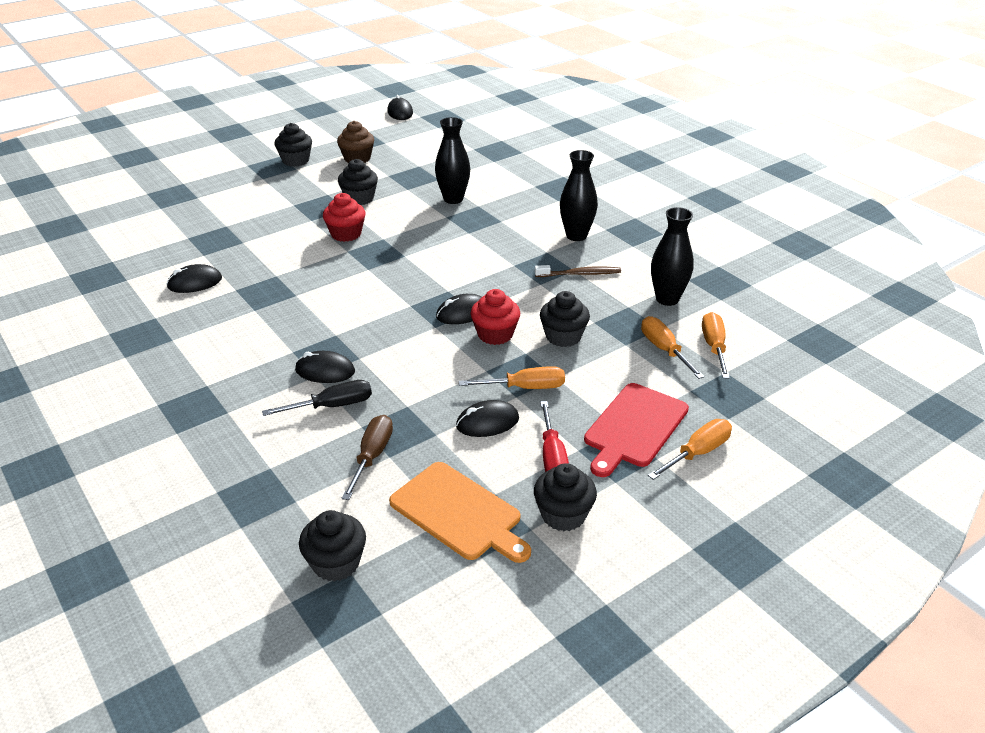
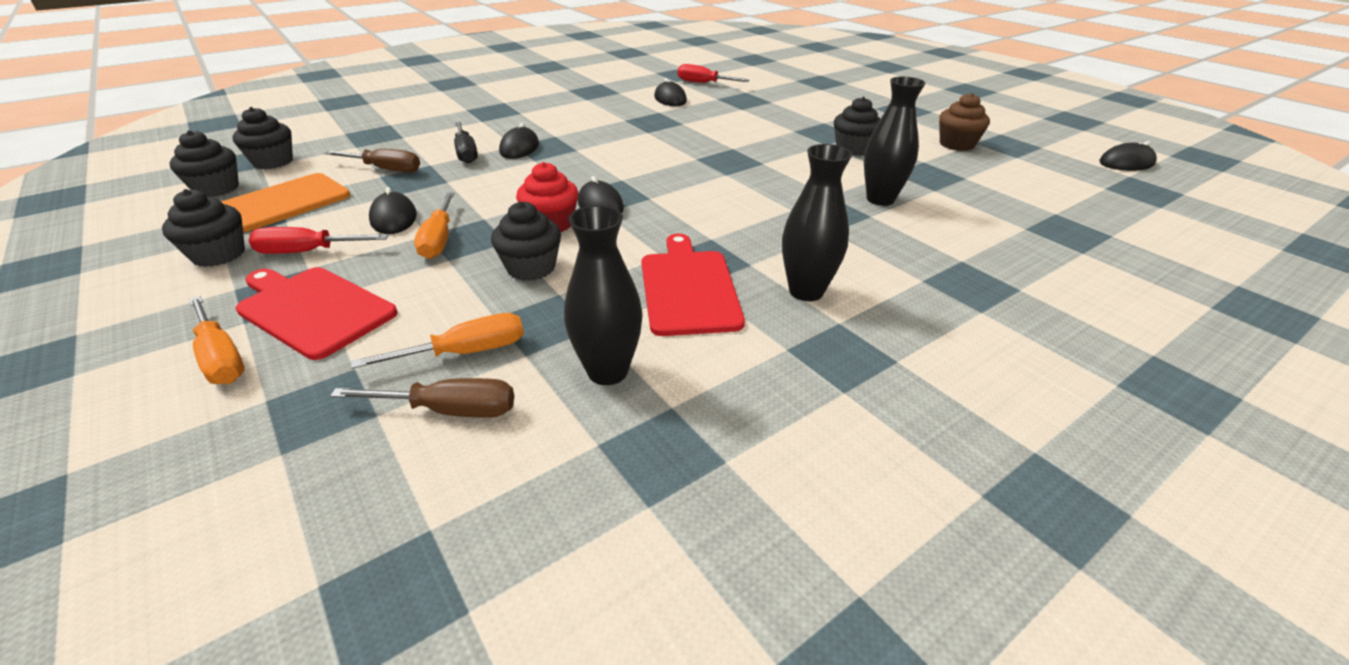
camera: 90 degrees right, 0 degrees up
black cupcake [275,123,312,167] -> black cupcake moved to [169,130,239,197]
red cupcake [323,193,365,242] -> none
brown toothbrush [535,265,621,277] -> red cutting board [642,234,745,336]
orange screwdriver [702,312,730,378] -> brown screwdriver [330,378,514,418]
none -> red screwdriver [678,64,750,83]

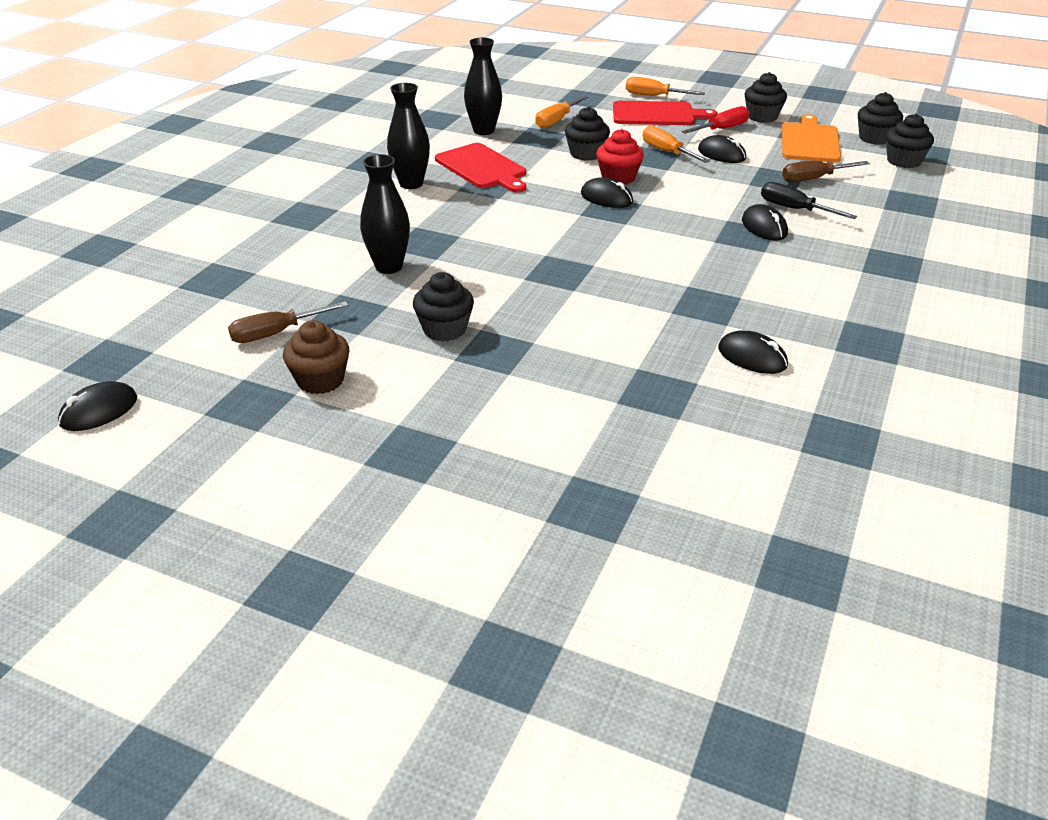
camera: 150 degrees right, 0 degrees up
brown screwdriver [330,378,514,418] -> brown screwdriver moved to [228,301,348,343]
red screwdriver [678,64,750,83] -> none

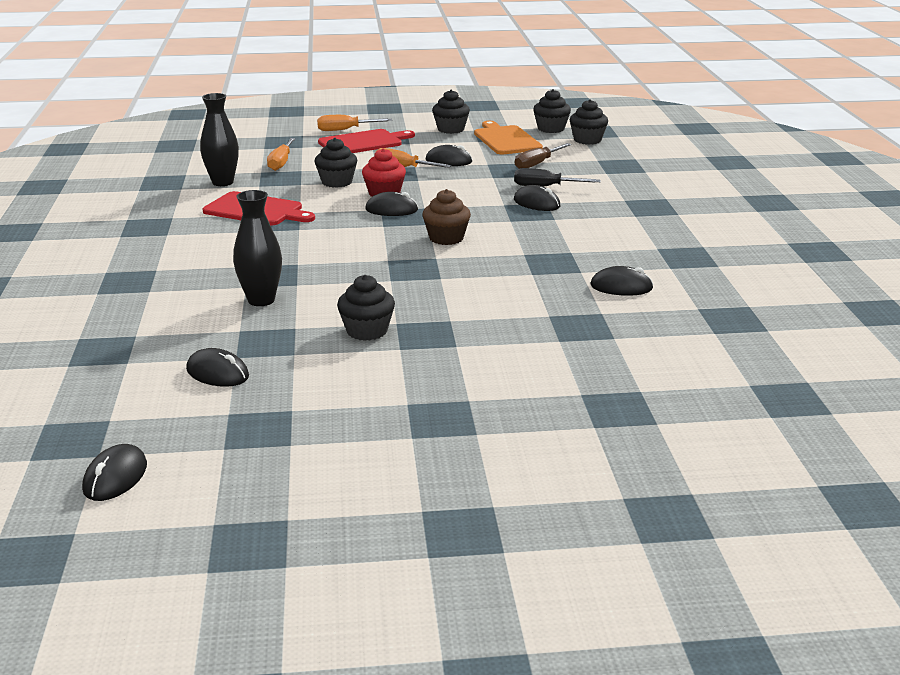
camera: 30 degrees left, 10 degrees down
brown screwdriver [228,301,348,343] -> black mouse [186,348,249,387]
brown cupcake [283,320,349,394] -> brown cupcake moved to [422,189,471,245]
black vase [387,83,430,189] -> none
red screwdriver [681,106,749,134] -> none

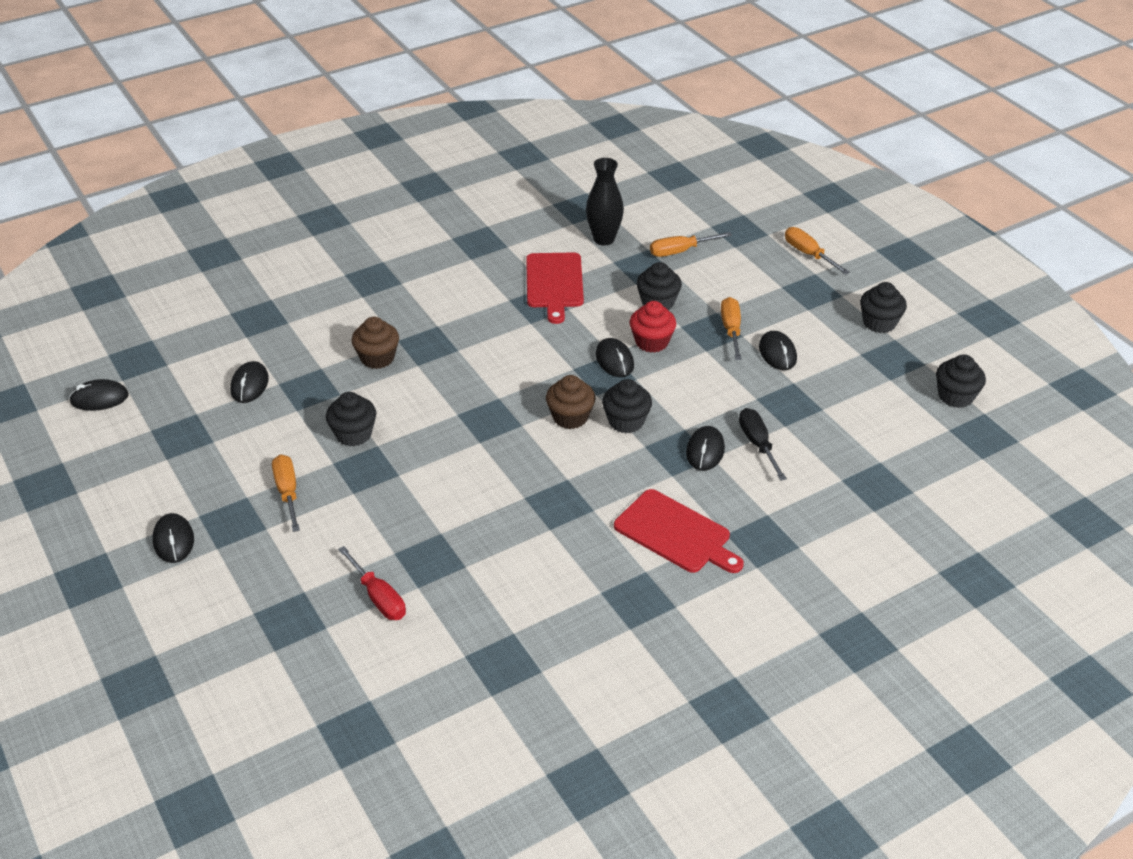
camera: 65 degrees right, 15 degrees up
black vase [233,190,282,306] -> brown cupcake [351,317,399,369]
red cutting board [318,129,415,153] -> red cutting board moved to [614,489,744,573]
orange cutting board [474,121,543,155] -> none
brown screwdriver [515,143,571,169] -> none
black cupcake [570,99,608,145] -> black cupcake moved to [602,379,652,433]
black mouse [590,266,654,296] -> black mouse moved to [153,513,194,563]
none -> orange screwdriver [272,454,300,532]
none -> red screwdriver [338,546,406,620]

